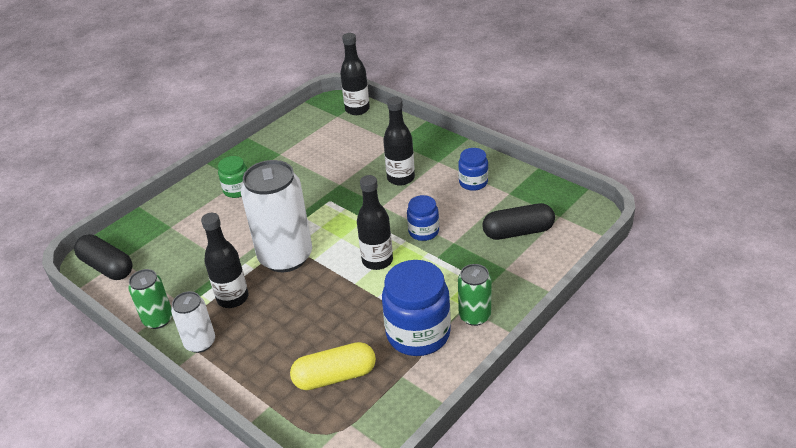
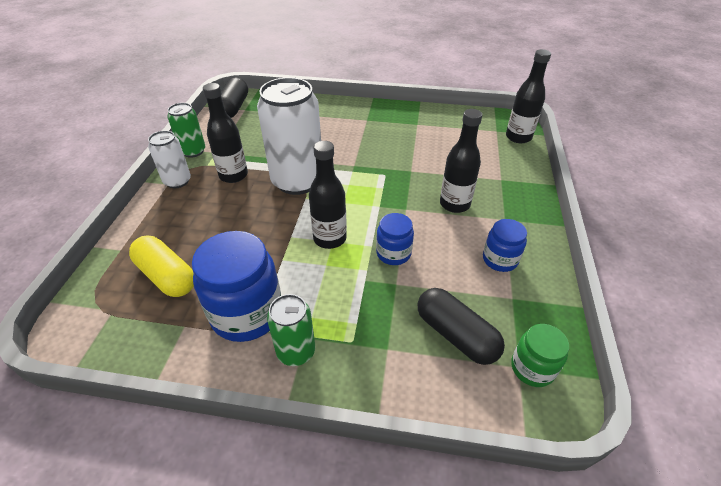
camera: 55 degrees right, 5 degrees up
green jar [218,156,247,198] -> green jar moved to [511,324,569,387]

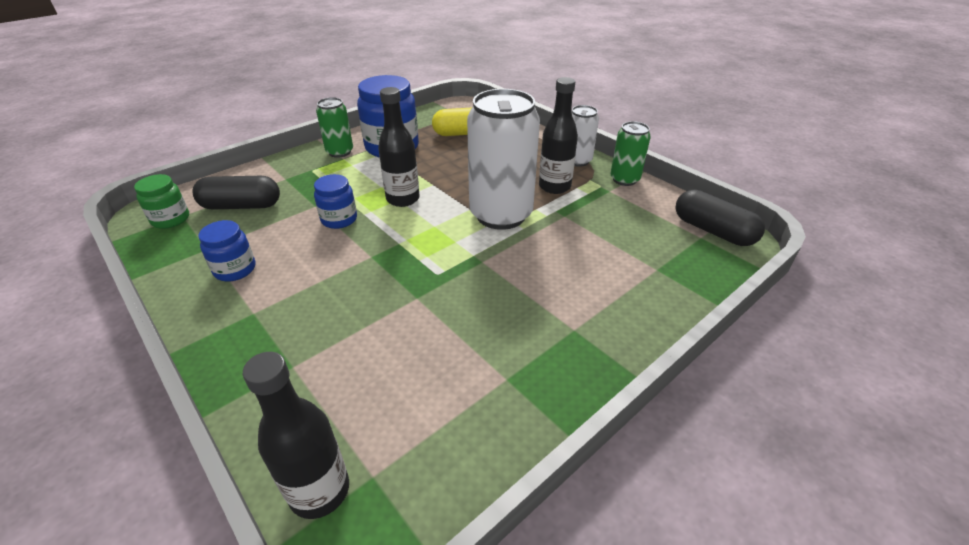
camera: 130 degrees right, 5 degrees down
black bottle [440,109,482,213] -> none

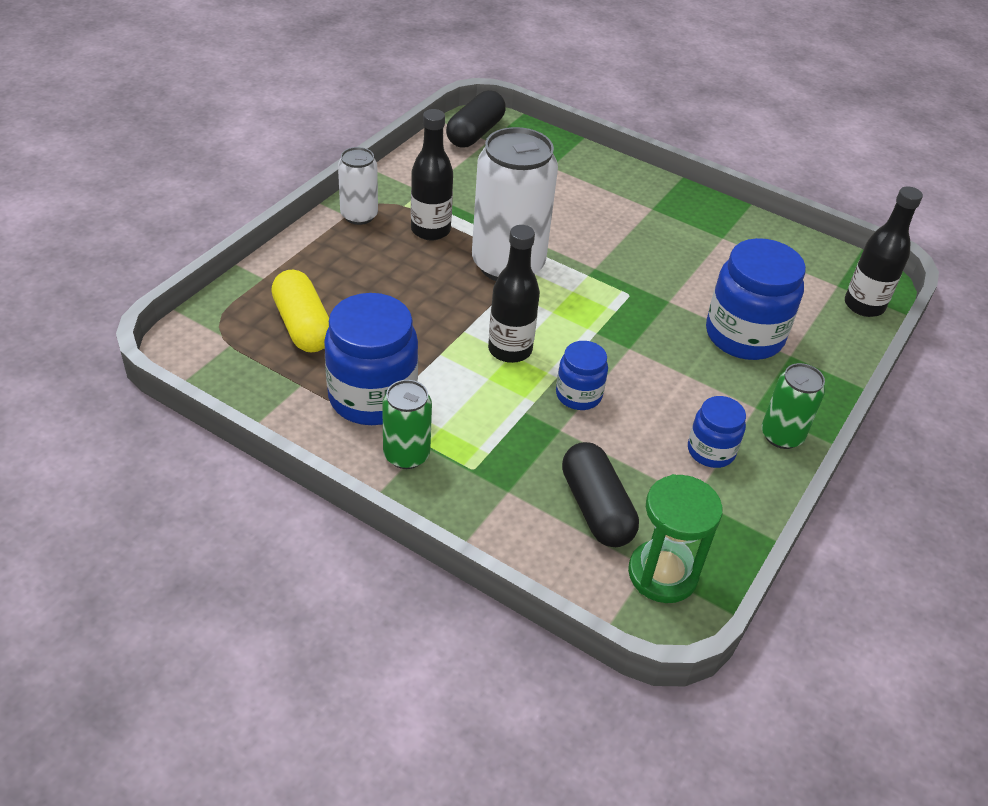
camera: 110 degrees left, 5 degrees up
green jar [134,174,189,229] -> green hourglass [628,474,723,603]
green can [610,121,651,186] -> green can moved to [762,363,825,449]
none -> blue jar [706,238,806,360]

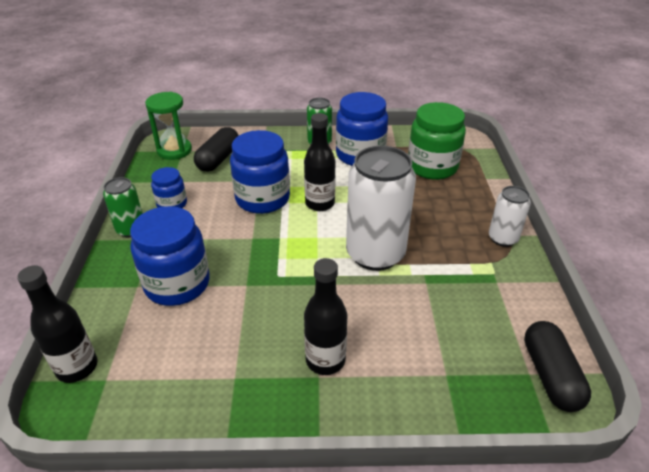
camera: 150 degrees right, 5 degrees down
yellow capsule [271,270,329,353] -> green jar [408,102,466,180]
black bottle [411,109,453,240] -> black bottle moved to [304,258,348,375]
blue jar [556,341,608,410] -> blue jar [230,130,290,214], size x1.83
black capsule [562,442,639,547] -> black capsule turned 75 degrees clockwise [194,127,239,172]

